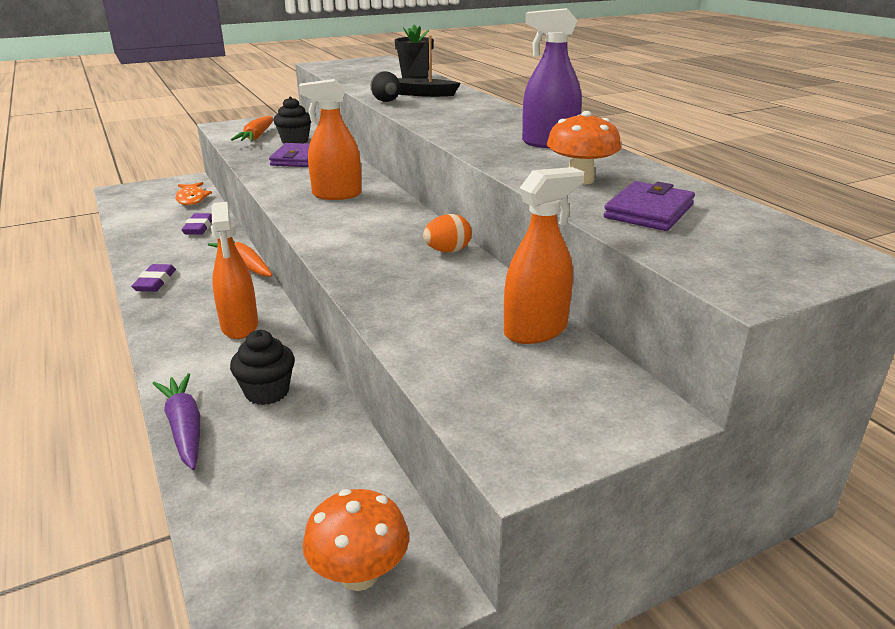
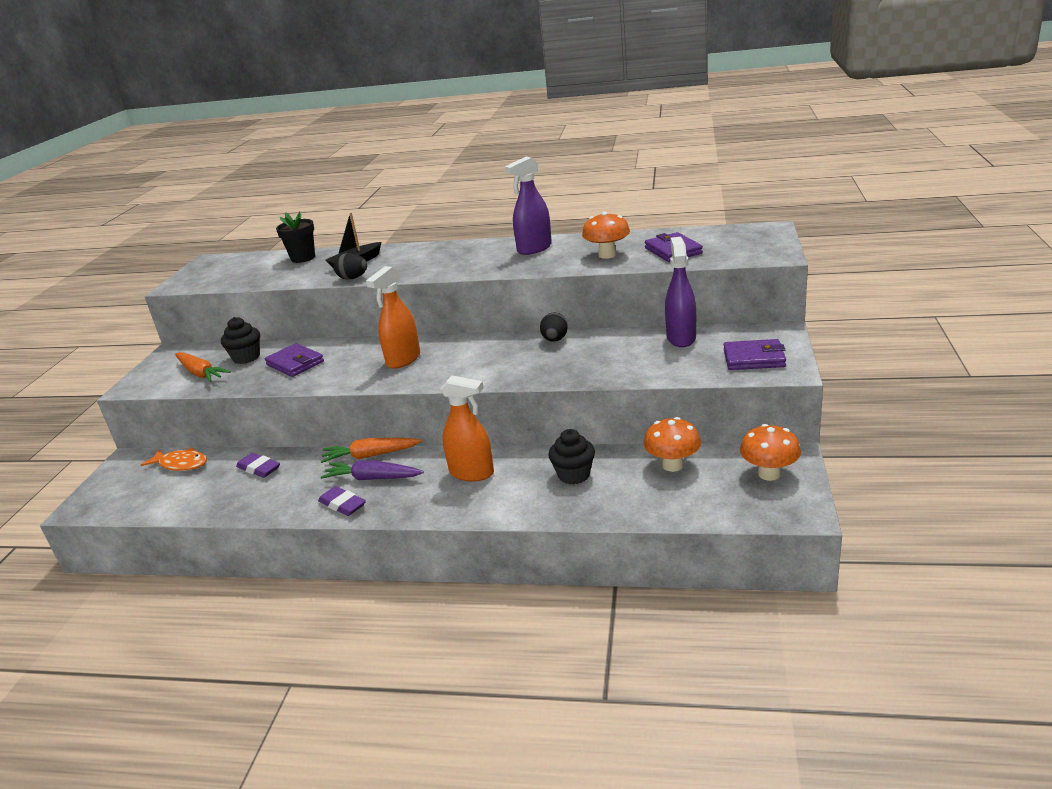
camera: 50 degrees left, 0 degrees up
purple carrot [153,373,200,470] -> purple carrot moved to [321,461,424,480]
orange egg [423,214,472,252] -> black egg [540,312,568,342]
orange spray bottle [504,167,584,344] -> purple spray bottle [665,237,696,347]
none -> orange mushroom [644,417,701,472]
none -> purple wallet [724,339,786,370]

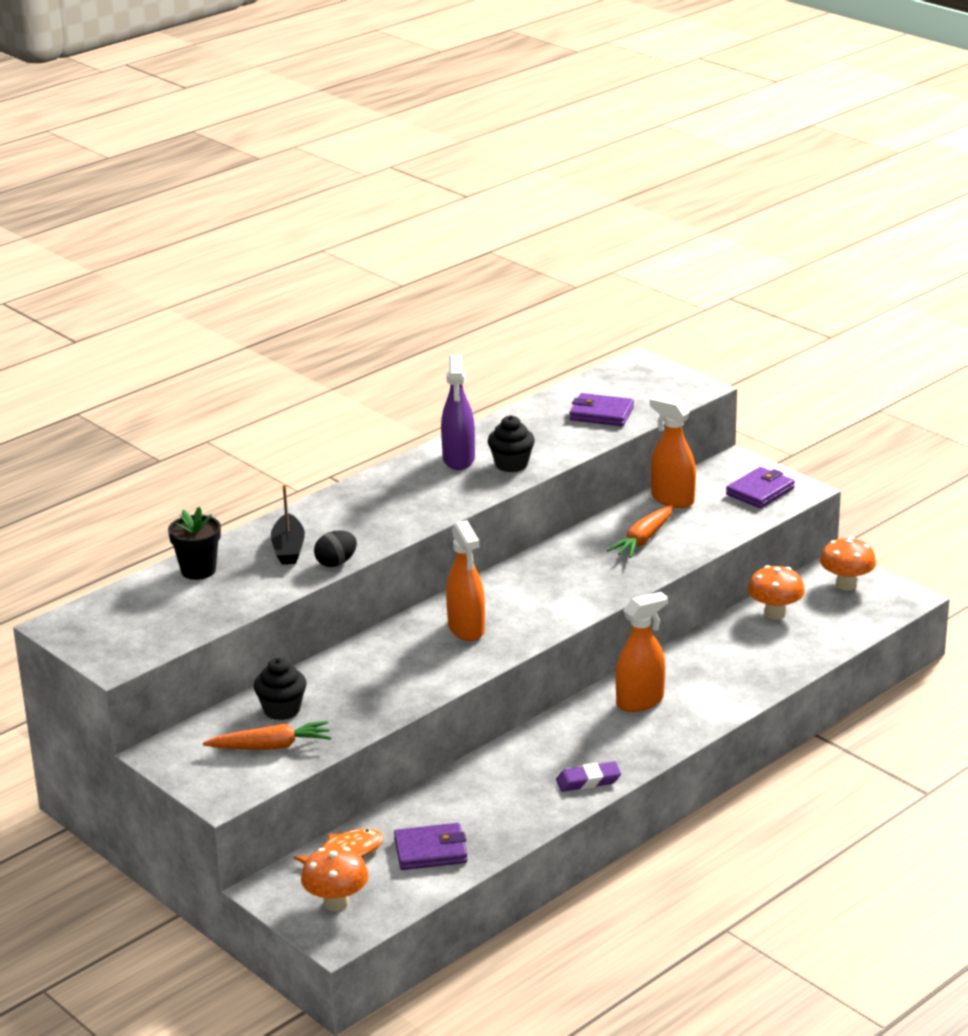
camera: 55 degrees left, 0 degrees up
purple eraser [236,453,280,478] -> none
purple wallet [265,343,324,377] -> purple wallet moved to [394,823,468,870]
orange carrot [320,438,422,463] -> orange carrot moved to [607,505,674,558]
purple carrot [321,461,424,480] -> none
black egg [540,312,568,342] -> none
black cupcake [548,429,595,485] -> black cupcake moved to [488,415,535,472]
orange mushroom [582,212,630,259] -> orange mushroom moved to [301,846,369,911]
purple spray bottle [665,237,696,347] -> orange spray bottle [650,396,696,508]

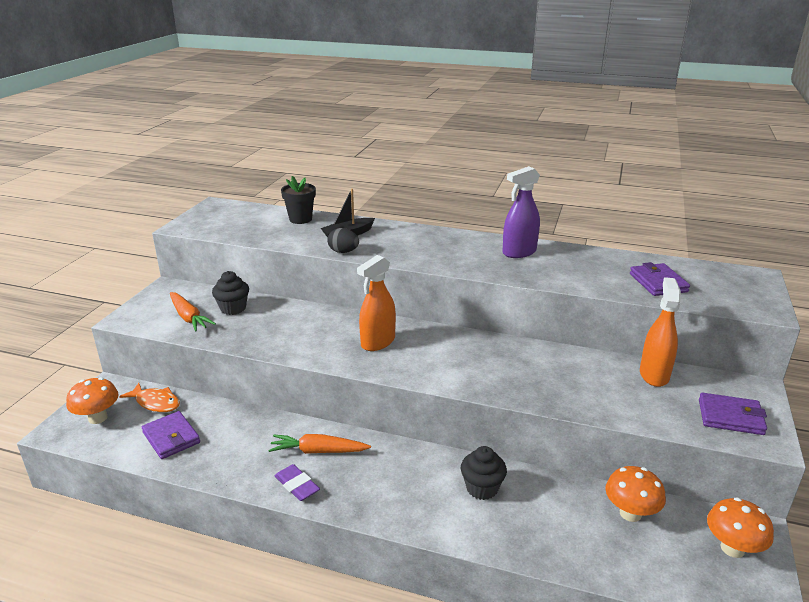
camera: 60 degrees right, 0 degrees up
black cupcake [488,415,535,472] -> black cupcake moved to [461,446,507,500]
orange carrot [607,505,674,558] -> orange carrot moved to [269,434,371,454]
orange spray bottle [616,592,668,712] -> none

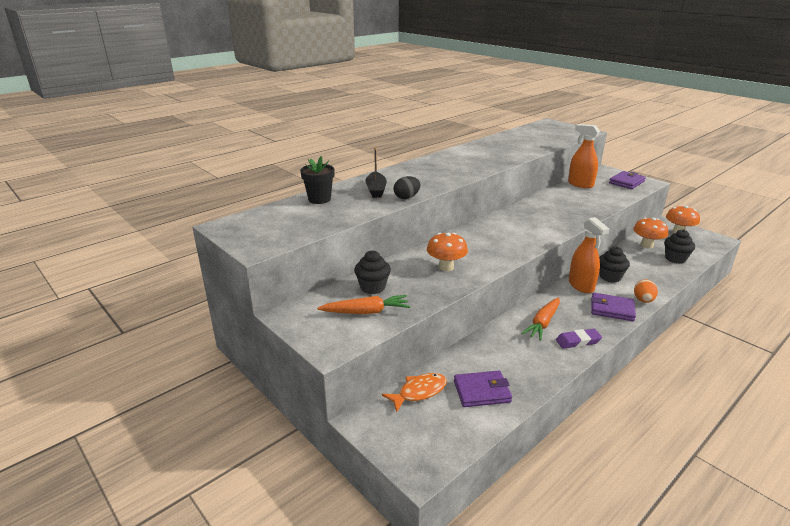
camera: 60 degrees left, 0 degrees up
orange mushroom [66,377,119,424] -> orange mushroom moved to [427,233,468,271]
orange spray bottle [357,255,396,351] -> orange spray bottle moved to [569,217,609,293]
purple spray bottle [502,166,540,258] -> none
purple wallet [630,262,690,296] -> purple wallet moved to [591,293,636,321]
none -> orange egg [634,279,658,303]
none -> black cupcake [664,229,695,264]

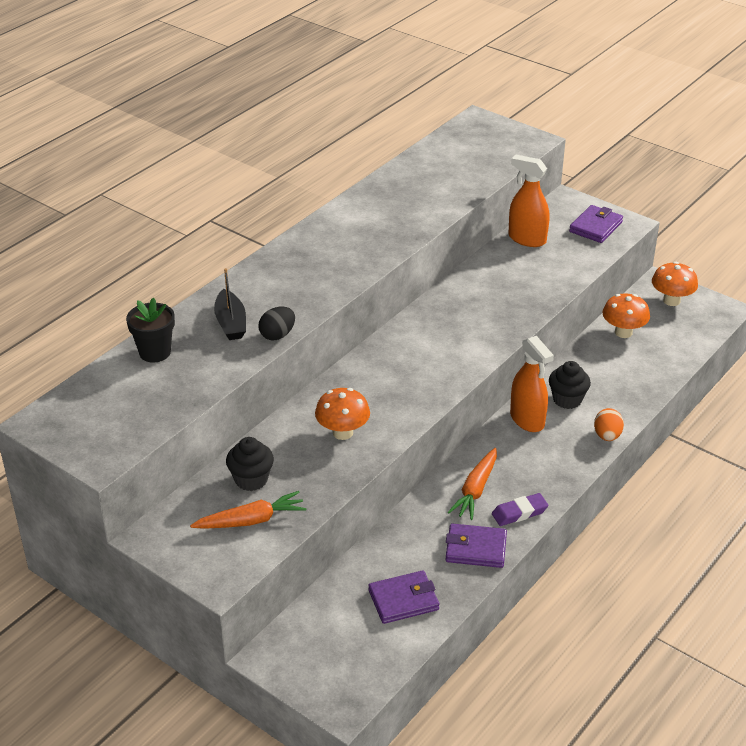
camera: 10 degrees left, 10 degrees up
orange fish [382,373,447,412] -> none
purple wallet [591,293,636,321] -> purple wallet moved to [446,523,507,568]
black cupcake [664,229,695,264] -> none

